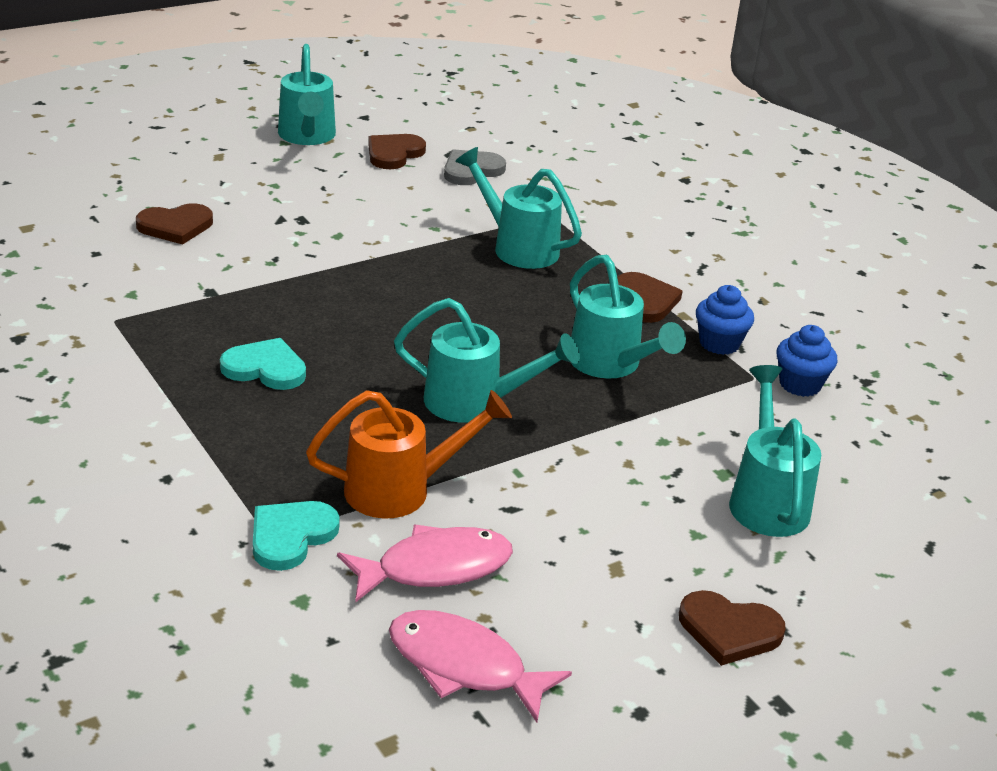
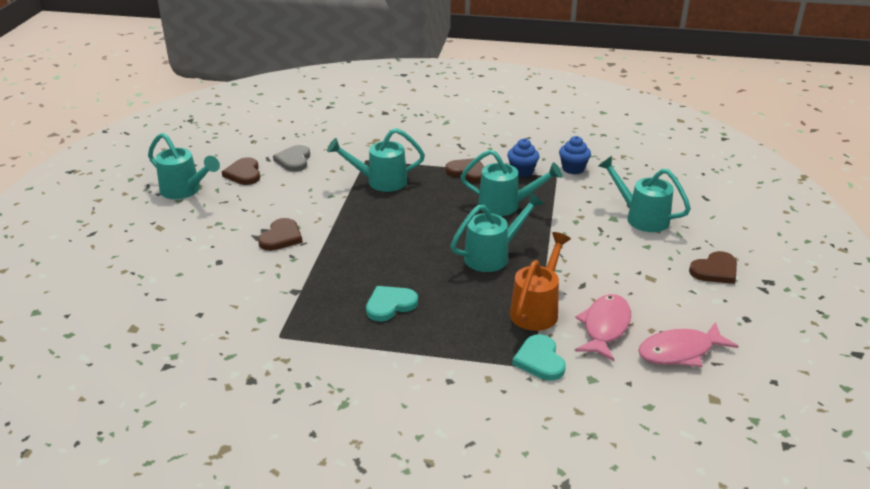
camera: 45 degrees left, 0 degrees up
brown heart [136,203,213,245] -> brown heart moved to [258,218,303,251]

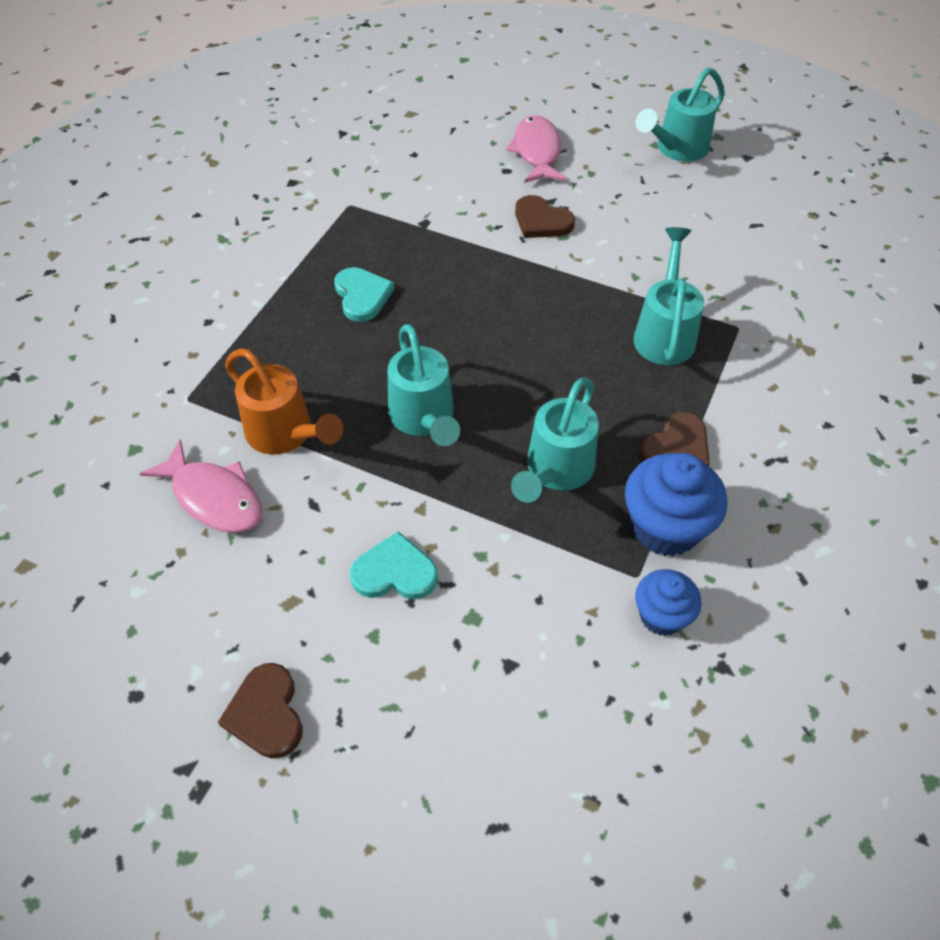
camera: 105 degrees right, 20 degrees up
brown heart [222,157,260,185] -> none
grey heart [273,145,310,172] -> none
blue cupcake [507,139,540,177] -> blue cupcake [625,453,728,557], size x1.62
turquoise heart [512,334,566,380] -> turquoise heart moved to [350,531,438,600]
turquoise watering can [598,156,691,232] -> none
pink fish [638,322,738,367] -> pink fish moved to [506,115,566,183]

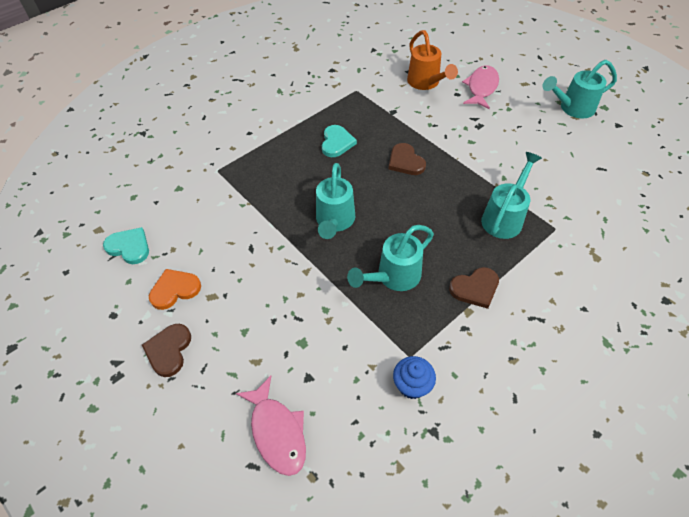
camera: 25 degrees right, 0 degrees up
pink fish [140,440,262,533] -> pink fish moved to [236,376,306,476]
orange watering can [225,348,343,455] -> orange watering can moved to [407,30,458,90]
turquoise heart [350,531,438,600] -> turquoise heart moved to [103,227,149,264]
brown heart [515,195,575,238] -> brown heart moved to [389,143,426,175]
blue cupcake [625,453,728,557] -> none
none -> orange heart [149,269,201,310]

